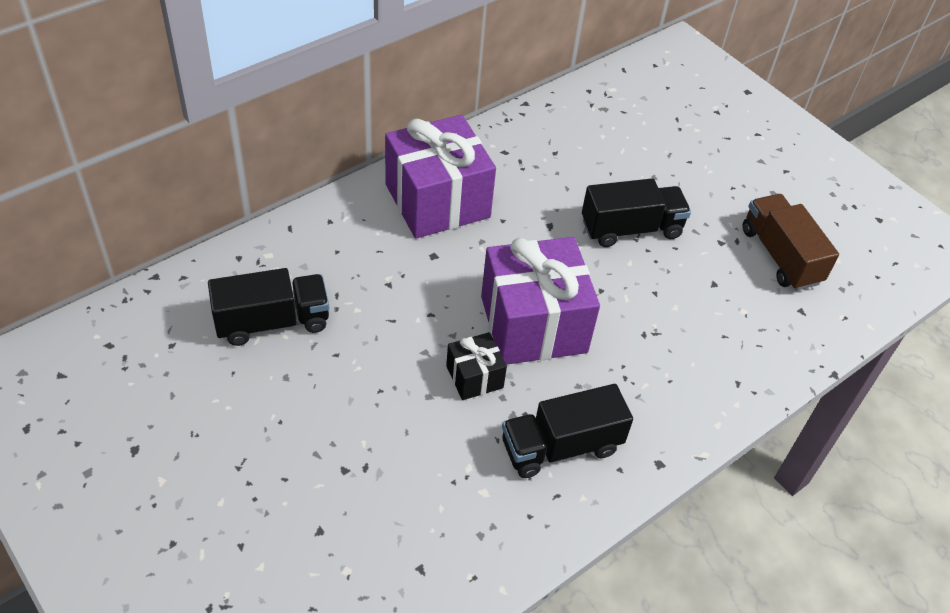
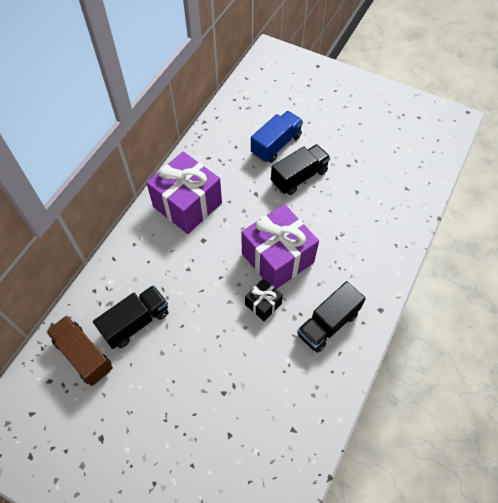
camera: 20 degrees left, 10 degrees up
brown truck [743,194,839,291] -> brown truck moved to [46,315,113,386]
none -> blue truck [251,111,303,163]

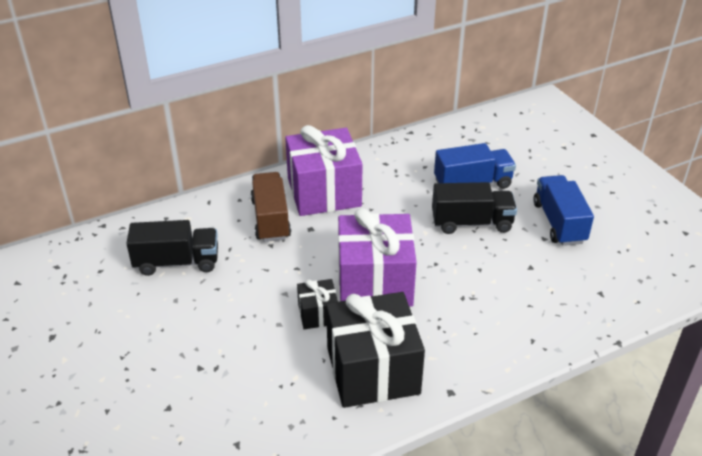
camera: 35 degrees right, 20 degrees down
brown truck [46,315,113,386] -> brown truck moved to [251,172,291,242]
black truck [297,281,366,353] -> black gift [326,292,425,408]
none -> blue truck [533,175,594,246]

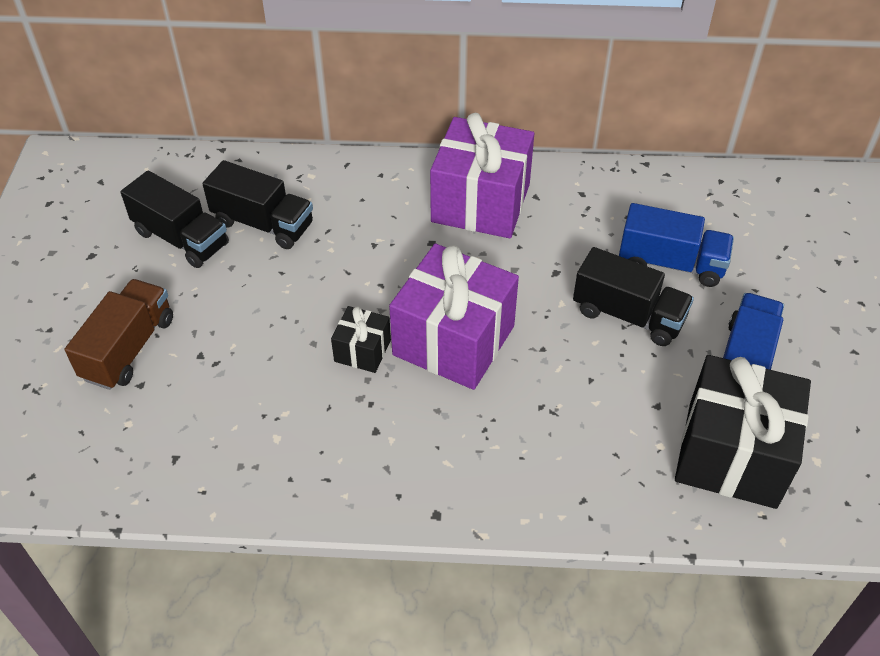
camera: 30 degrees right, 10 degrees up
brown truck [251,172,291,242] -> brown truck moved to [65,279,173,390]
black gift [326,292,425,408] -> black gift moved to [675,355,811,509]
none -> black truck [121,171,229,268]

